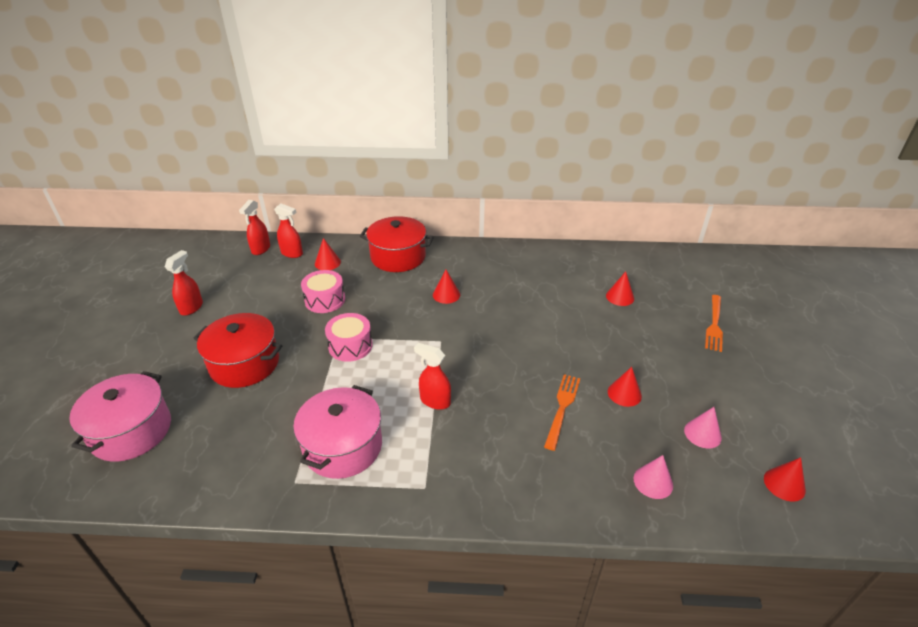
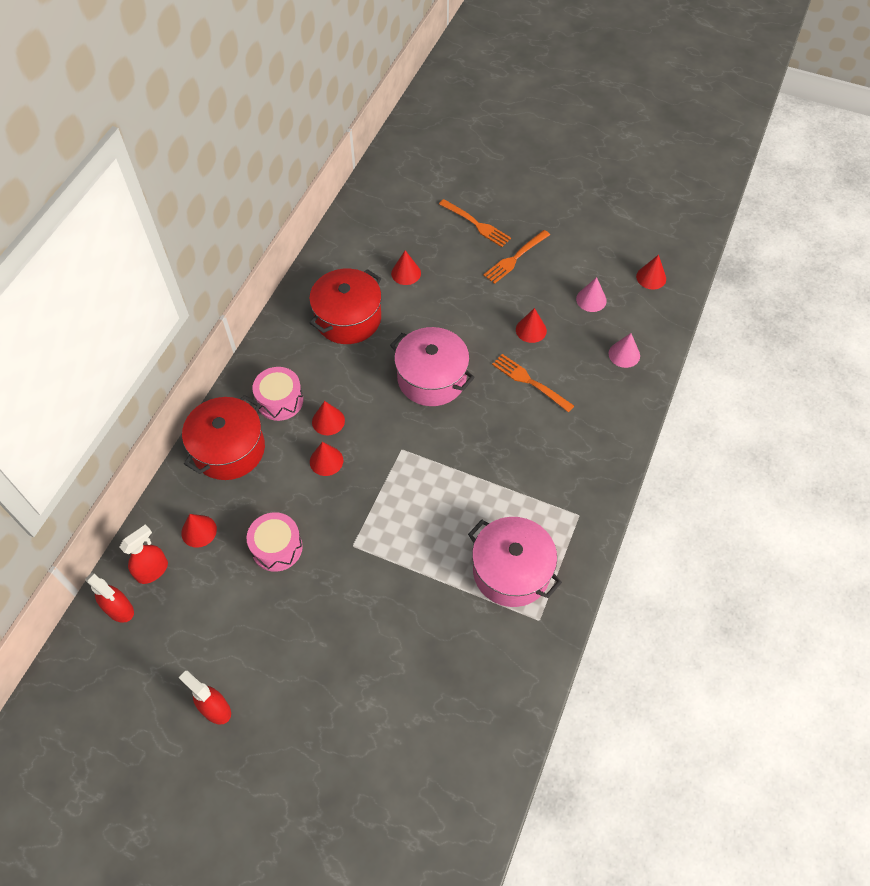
camera: 70 degrees left, 20 degrees up
pink pot [69,371,171,462] -> pink pot moved to [390,327,475,406]
red pot [194,313,282,388] -> red pot moved to [309,269,382,344]
pink drum [325,313,373,362] -> pink drum moved to [252,367,303,421]
red spray bottle [414,343,451,410] -> none
none -> red cone [310,442,343,476]
none -> orange fork [483,230,550,284]

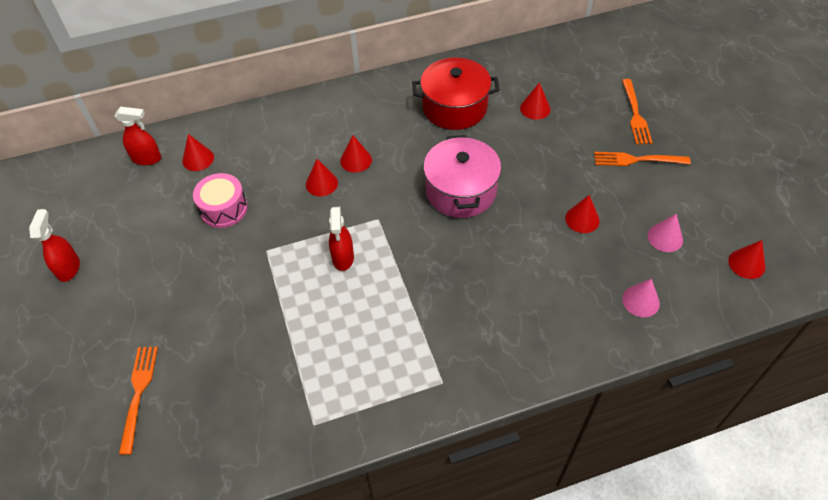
camera: 50 degrees right, 5 degrees down
red spray bottle [85,573,134,623] -> red spray bottle moved to [329,207,354,271]
red pot [182,395,265,480] -> none
pink drum [252,367,303,421] -> none
pink pot [468,517,562,607] -> none
orange fork [492,354,574,412] -> orange fork moved to [119,347,158,455]

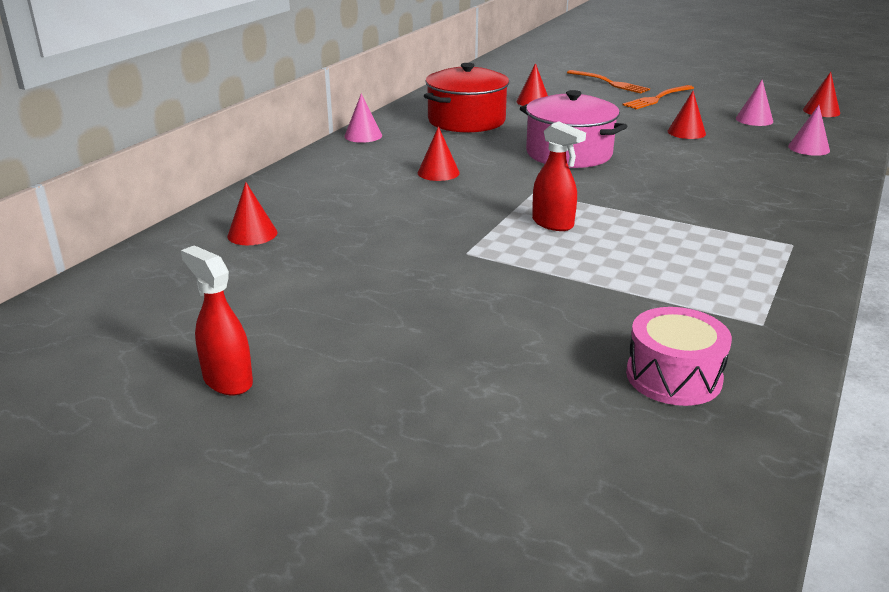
camera: 45 degrees left, 25 degrees down
red spray bottle [114,107,161,165] -> none
orange fork [119,347,158,455] -> none
pink drum [193,173,248,228] -> pink drum moved to [626,307,732,406]
red cone [306,159,338,196] -> none
none -> pink cone [344,94,382,143]

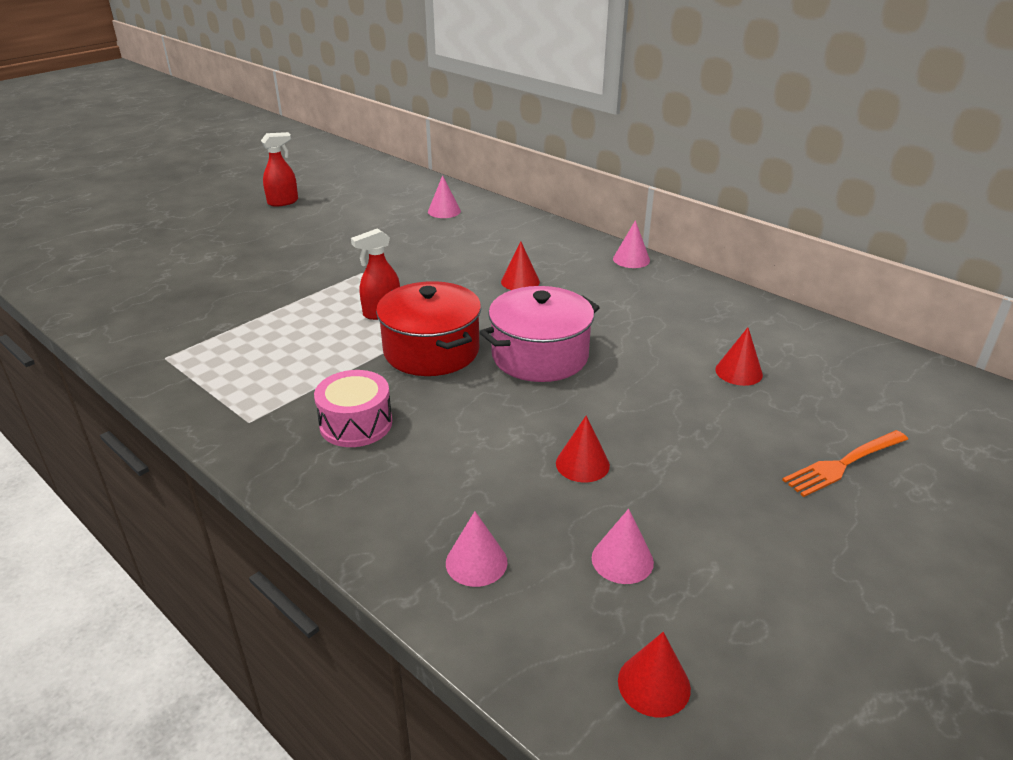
camera: 105 degrees right, 5 degrees up
red cone [227,182,278,245] -> pink cone [428,175,461,218]
red pot [424,63,509,133] -> red pot moved to [376,281,481,376]
orange fork [622,85,694,109] -> none
pink drum [626,307,732,406] -> pink drum moved to [314,370,392,447]

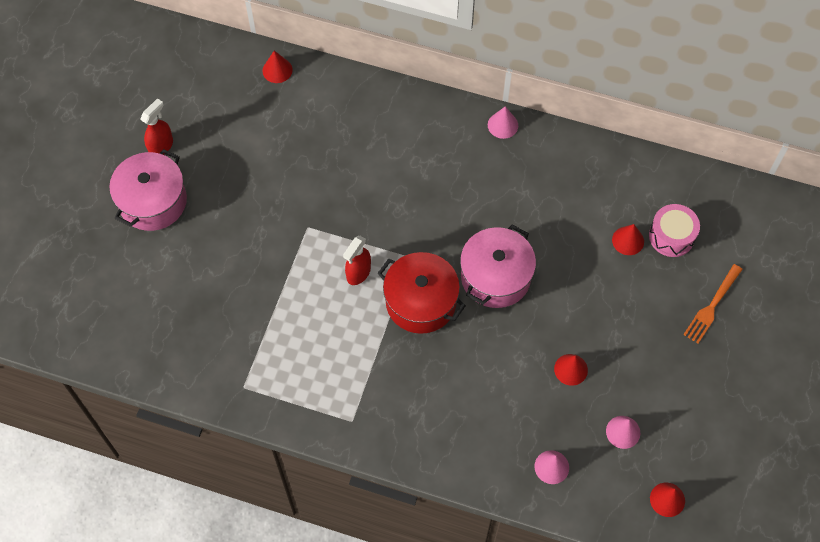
camera: 25 degrees left, 30 degrees up
pink drum [314,370,392,447] -> pink drum moved to [649,204,700,257]
pink cone [428,175,461,218] -> none
red cone [501,242,540,290] -> red cone moved to [263,51,293,83]
none -> pink pot [109,149,187,231]

